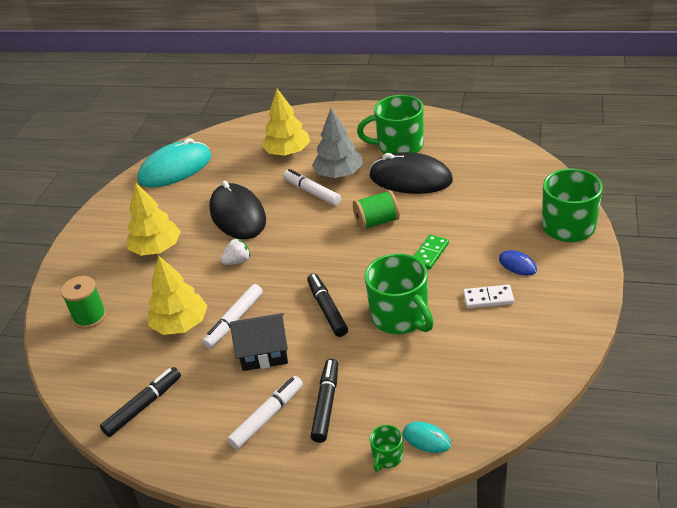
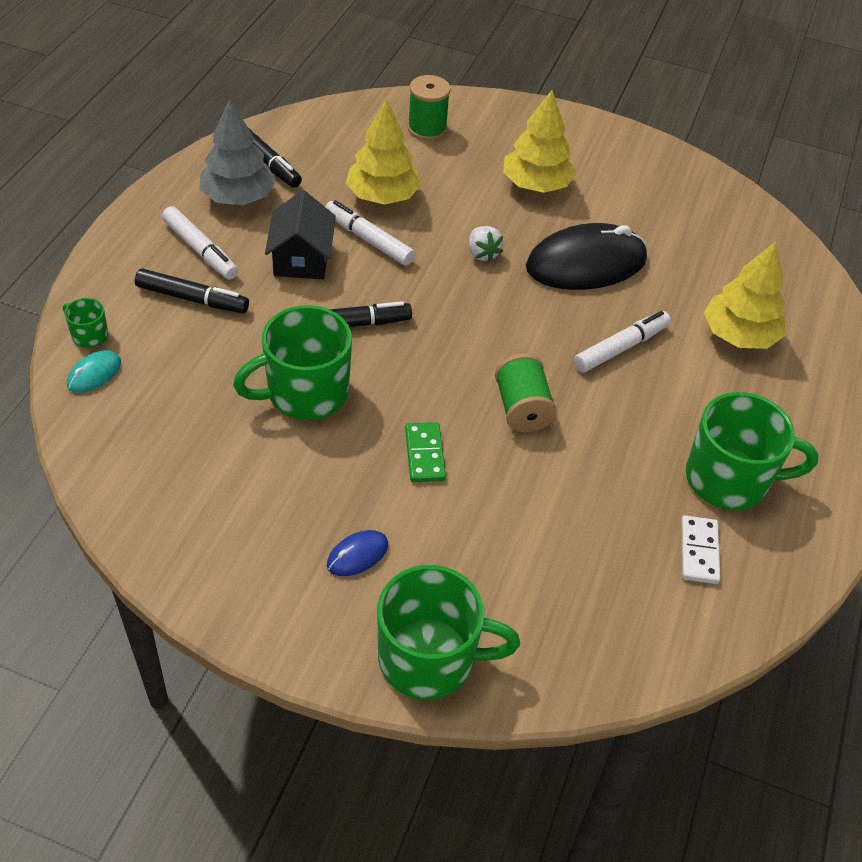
camera: 90 degrees right, 10 degrees up
turquoise mouse [137,138,211,188] -> none
grey tree [312,109,363,178] -> grey tree moved to [199,99,276,205]
green mug [357,95,424,154] -> green mug turned 90 degrees clockwise [686,392,819,510]
black mouse [369,152,453,194] -> none
green domino [414,234,449,269] -> green domino turned 45 degrees clockwise [405,422,446,482]
white domino [463,285,514,308] -> white domino moved to [681,515,720,584]

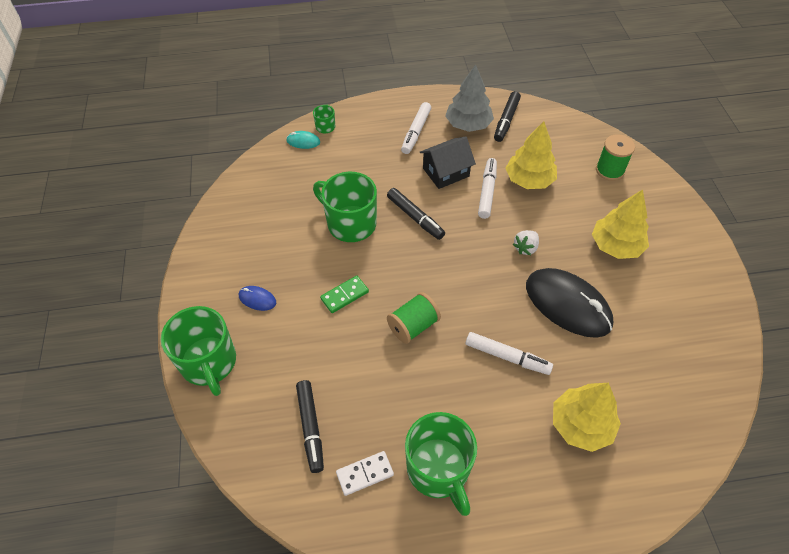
camera: 65 degrees right, 5 degrees up
black marker [135,268,249,313] -> black marker moved to [296,380,324,473]

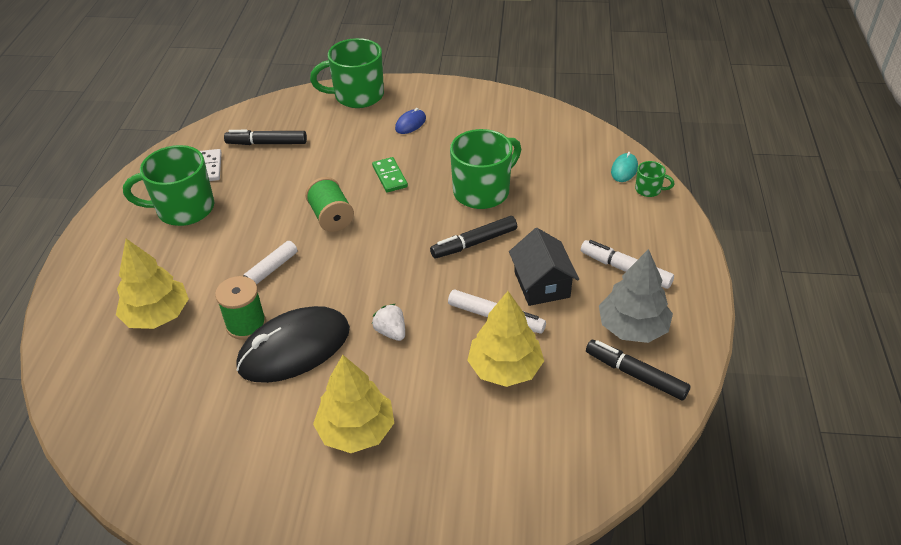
camera: 105 degrees right, 10 degrees down
green spool [596,134,635,181] -> green spool moved to [215,276,266,340]

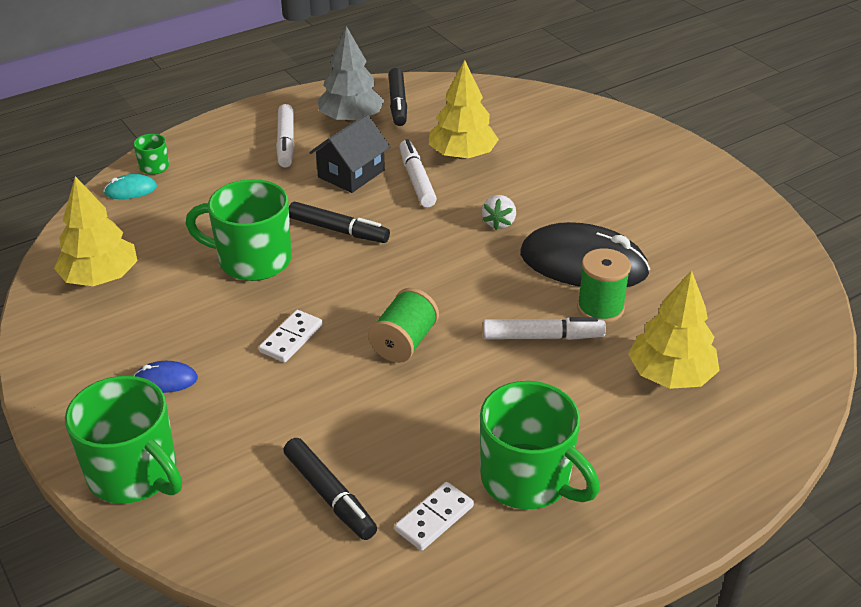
camera: 130 degrees left, 5 degrees down
yellow tree [313,355,394,453] -> yellow tree moved to [54,176,138,286]
green domino [372,157,408,192] -> white domino [259,310,323,363]

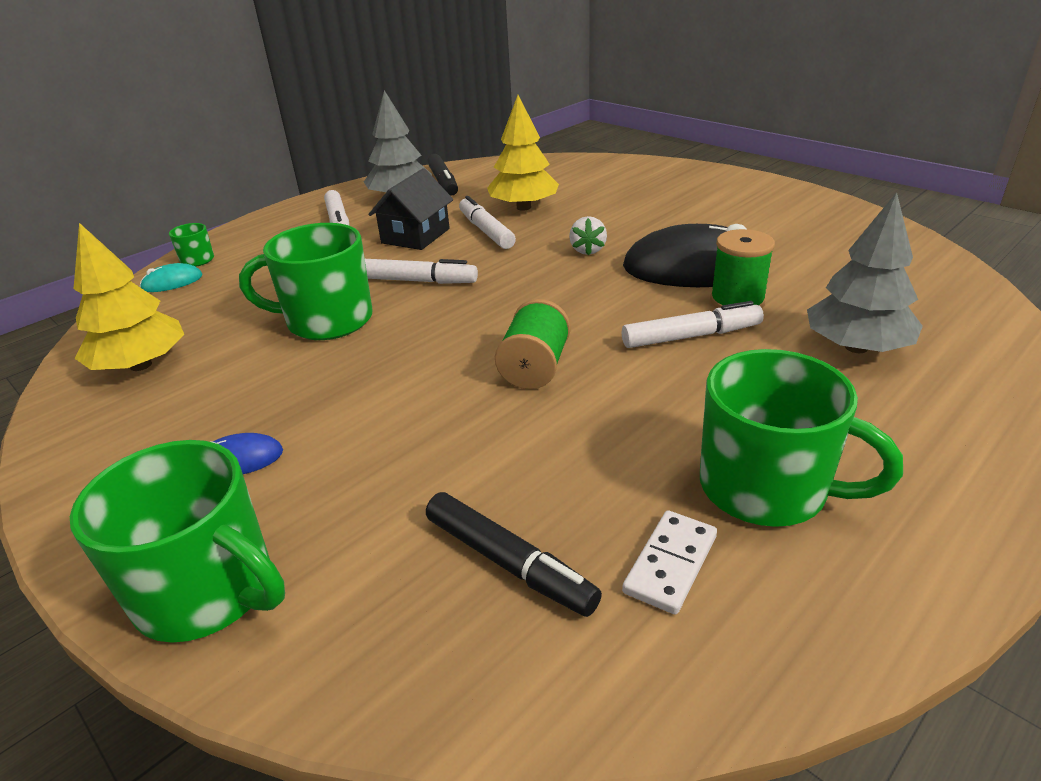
camera: 10 degrees left, 5 degrees down
white domino [259,310,323,363] -> none
black marker [289,202,390,243] -> white marker [365,259,478,284]
yellow tree [628,270,720,389] -> grey tree [807,192,923,353]

